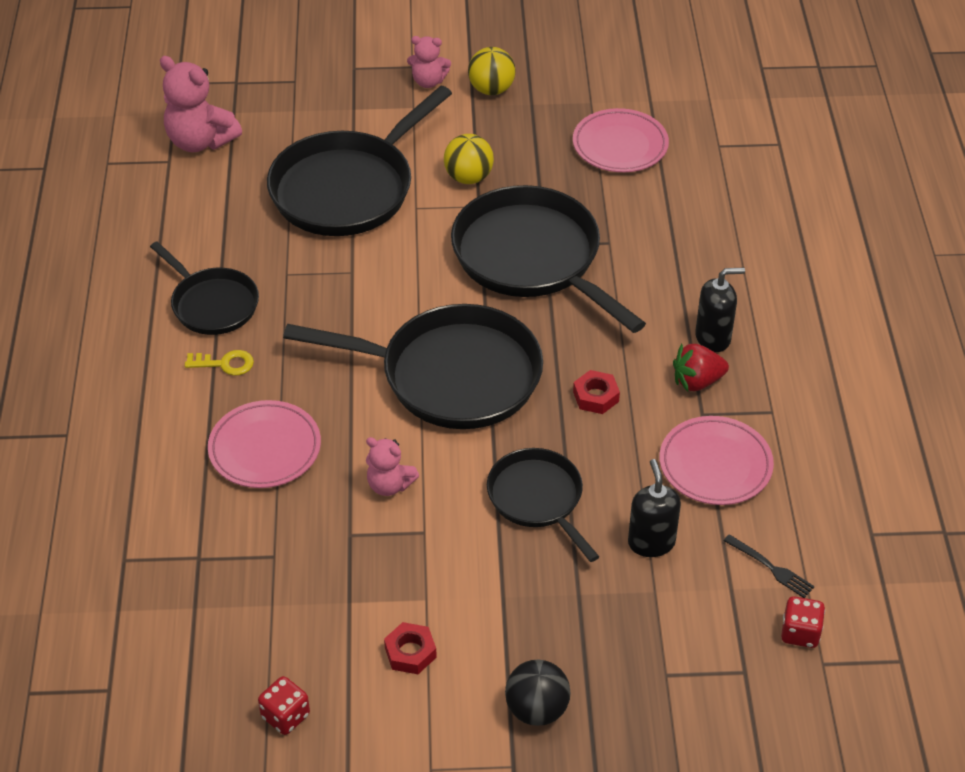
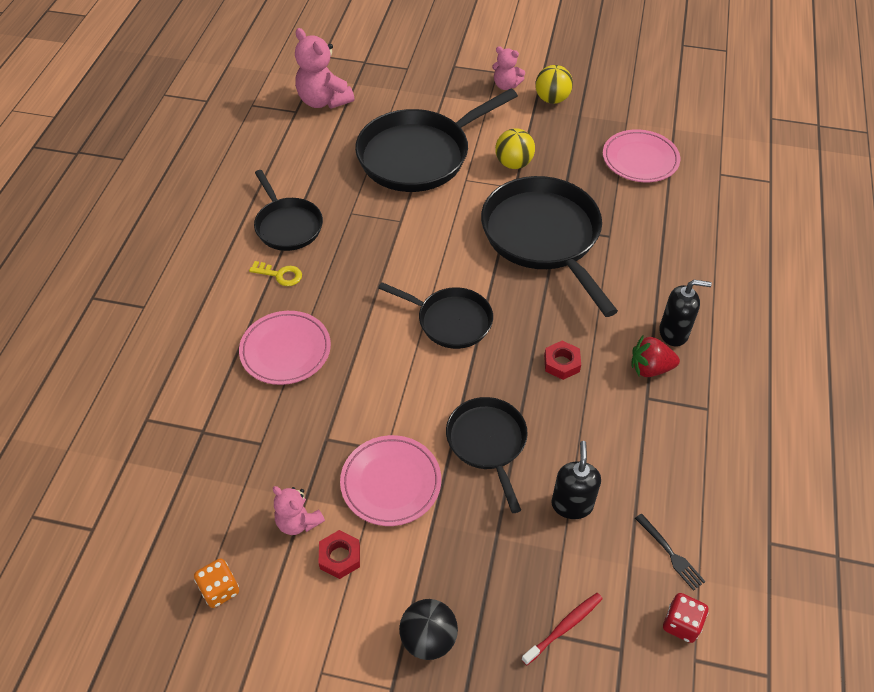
camera: 15 degrees right, 5 degrees up
red dice [258,676,310,735] -> orange dice [194,558,239,608]
black pan [283,304,543,429] -> black pan [378,282,493,349], size x0.57
pink teddy bear [366,437,419,496] -> pink teddy bear moved to [273,486,325,535]
pink plate [660,416,774,505] -> pink plate moved to [340,435,441,526]
none -> red toothbrush [522,593,603,665]

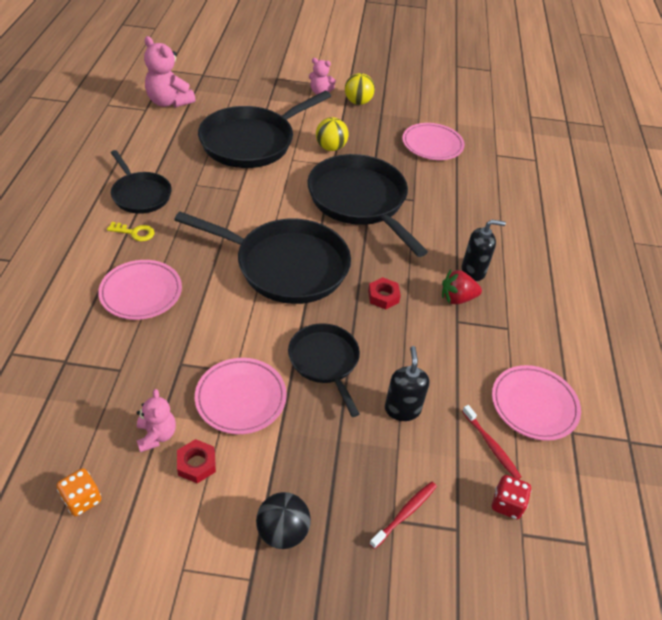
camera: 10 degrees left, 5 degrees down
pink teddy bear [273,486,325,535] -> pink teddy bear turned 135 degrees counterclockwise [136,389,176,452]
black pan [378,282,493,349] -> black pan [174,212,351,304], size x1.75
black fork [635,514,706,591] -> red toothbrush [462,405,521,479]
none -> pink plate [492,365,581,441]

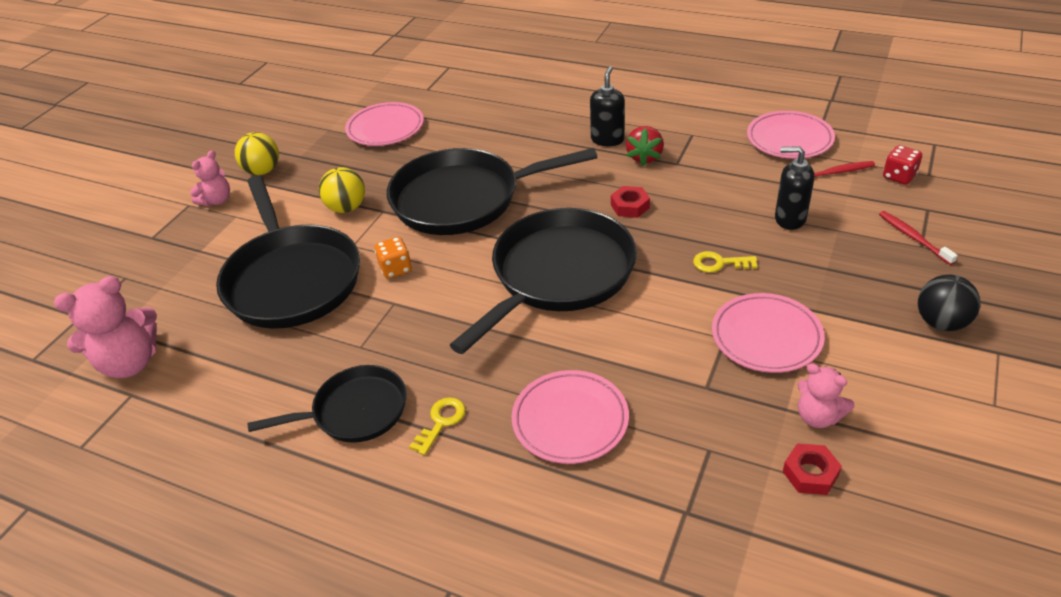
camera: 65 degrees left, 5 degrees down
orange dice [57,468,101,516] -> orange dice moved to [374,237,412,279]
pink teddy bear [136,389,176,452] -> pink teddy bear turned 150 degrees counterclockwise [798,363,855,428]
red nut [177,439,216,483] -> red nut moved to [783,443,842,495]
black pan [288,323,360,417] -> yellow key [693,251,758,273]

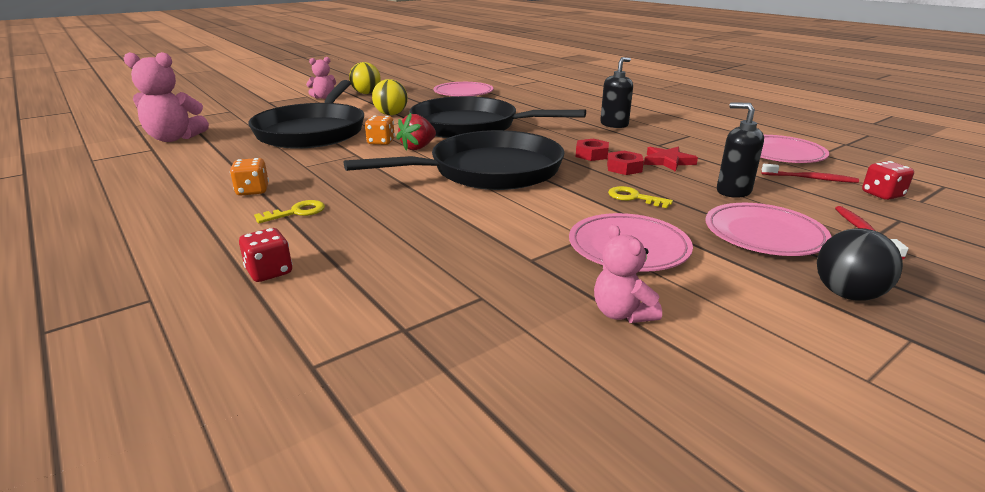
camera: 25 degrees right, 15 degrees down
black pan [248,365,407,443] -> orange dice [230,158,269,196]
pink plate [511,370,629,464] -> pink plate moved to [705,203,831,256]
red strawberry [626,126,664,166] -> red strawberry moved to [396,113,436,150]
red nut [783,443,842,495] -> red nut moved to [607,151,644,175]
none -> red dice [239,228,292,282]
none -> red star [644,147,698,172]

